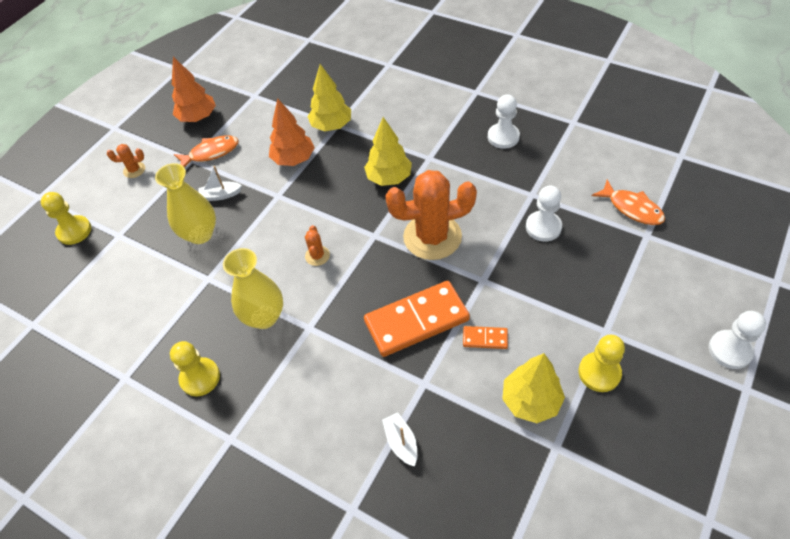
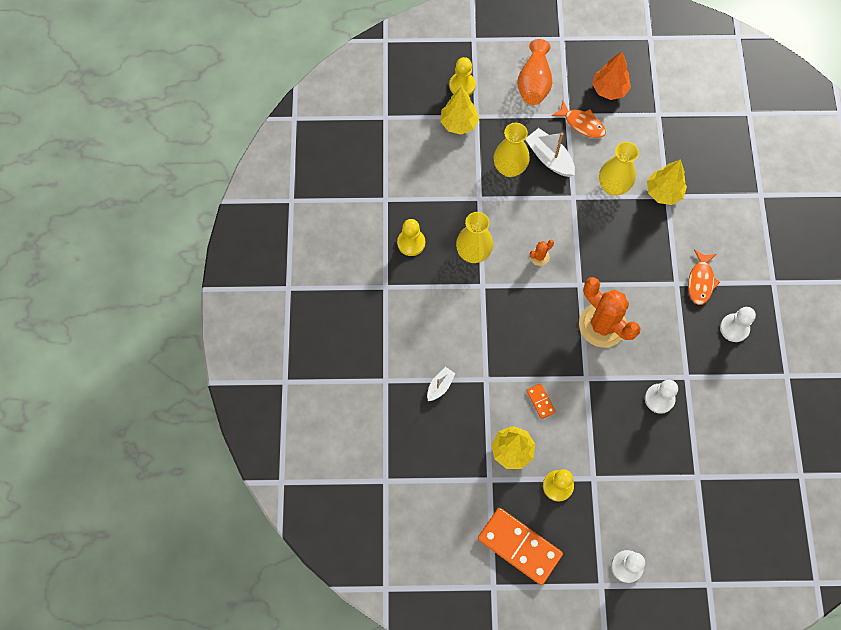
camera: 55 degrees right, 15 degrees up
orange cactus [107,144,145,178] -> orange vase [518,39,552,105]
white boat [198,166,242,201] -> white boat [525,128,575,177], size x1.71
orange tree [269,99,315,166] -> yellow vase [599,142,639,195]
yellow tree [364,117,412,186] -> yellow tree moved to [440,87,479,135]
orange domino [364,281,470,357] -> orange domino moved to [478,508,563,585]
orange fish [592,180,665,225] -> orange fish moved to [688,249,720,305]

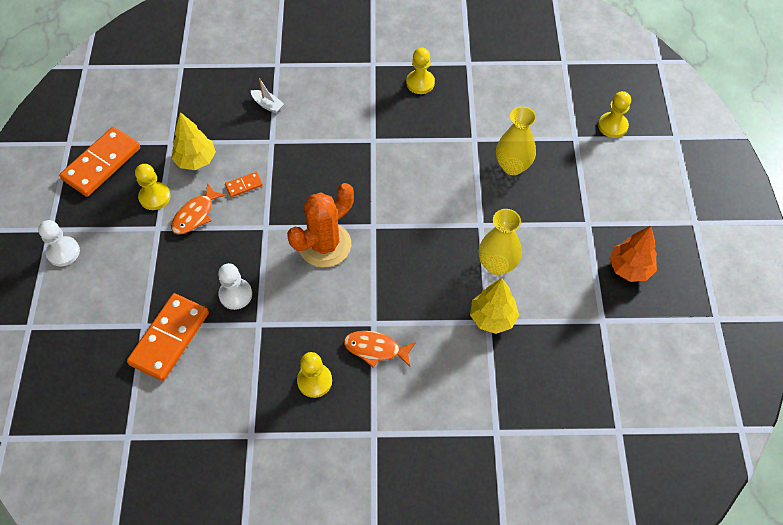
camera: 90 degrees right, 10 degrees down
yellow tree [440,87,479,135] -> none
yellow vase [456,212,493,263] -> none
orange vase [518,39,552,105] -> none
white boat [525,128,575,177] -> none
orange cactus [530,240,554,266] -> none
orange fish [552,101,606,138] -> orange fish moved to [171,183,226,234]
white pawn [720,307,756,342] -> yellow pawn [297,352,332,398]
none -> orange domino [127,293,209,381]

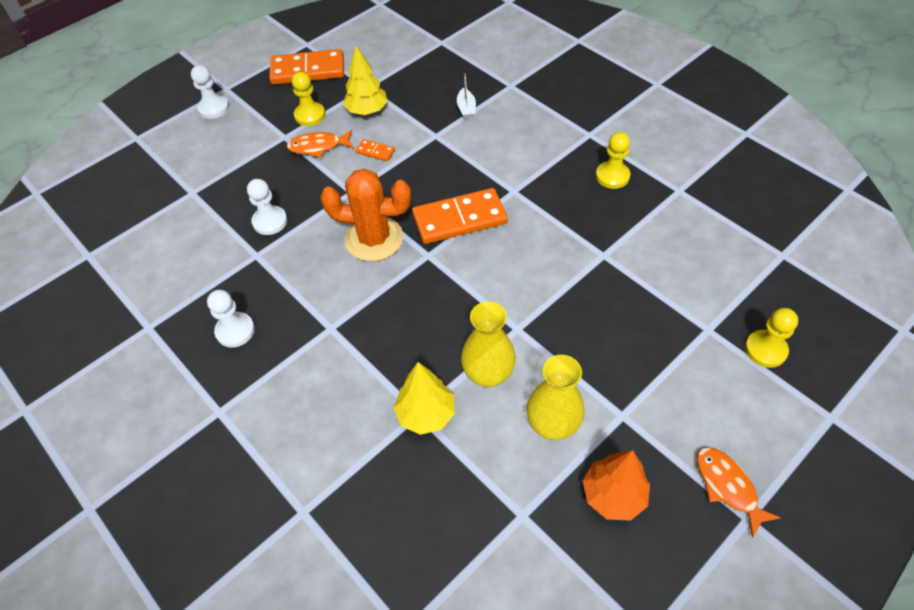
camera: 50 degrees right, 5 degrees down
orange domino [127,293,209,381] -> orange domino moved to [412,188,508,244]
yellow pawn [297,352,332,398] -> white pawn [207,290,255,347]
orange fish [344,331,416,368] -> orange fish moved to [697,447,781,538]
yellow vase [496,106,536,175] -> yellow vase moved to [527,355,585,440]

